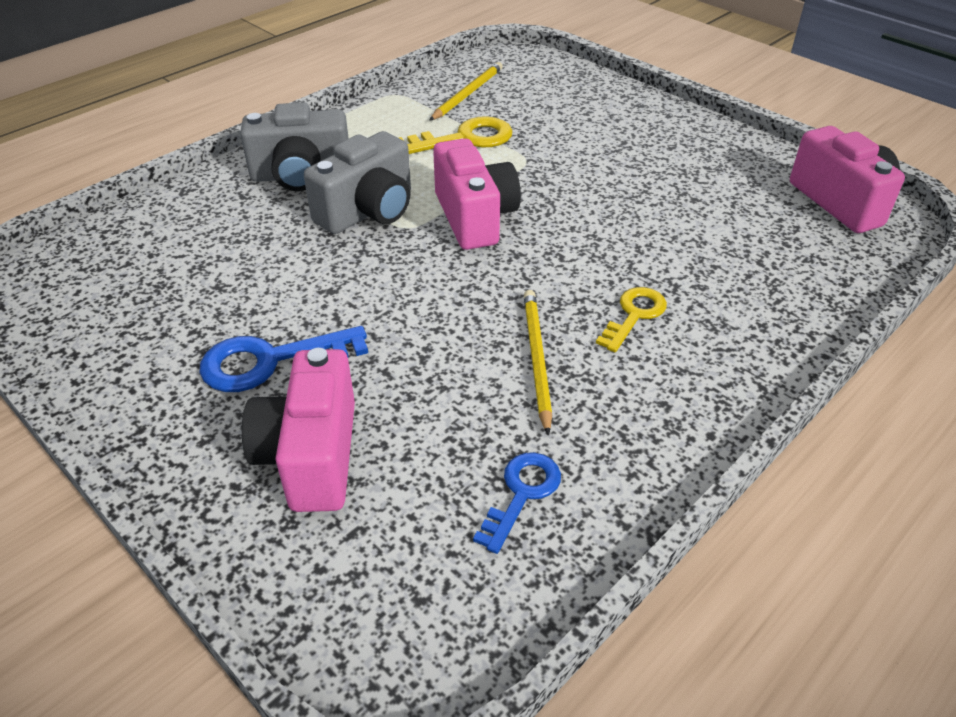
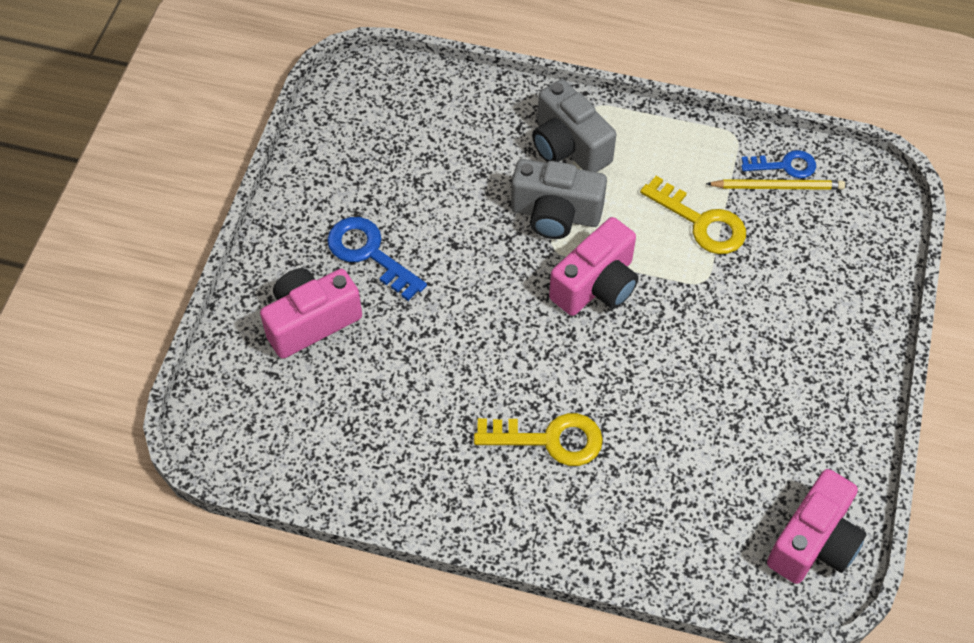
camera: 60 degrees right, 15 degrees up
blue key [473,452,561,554] -> blue key moved to [741,150,816,178]
yellow pencil [524,290,552,436] -> none
yellow key [596,287,667,352] -> yellow key [474,413,603,466], size x1.52

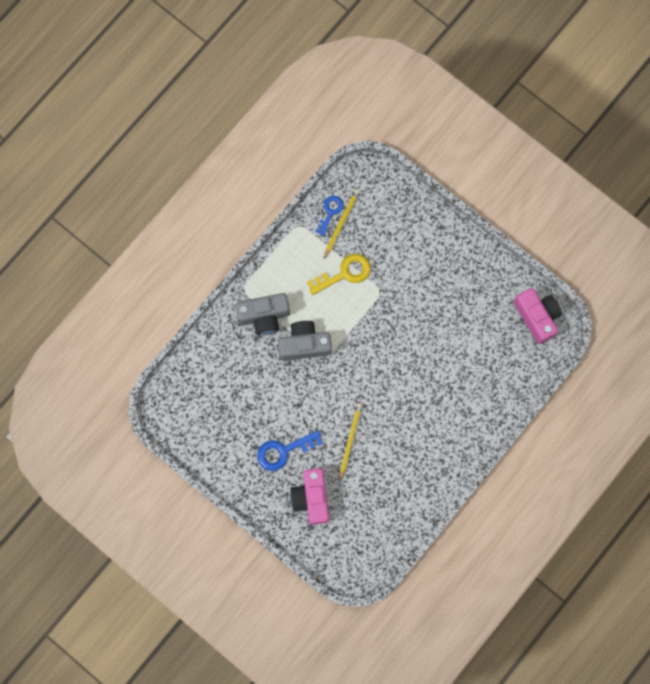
camera: 65 degrees left, 20 degrees up
yellow key [474,413,603,466] -> none
grey camera [511,159,607,239] -> grey camera turned 135 degrees counterclockwise [278,321,332,361]
pink camera [549,217,639,316] -> none
none -> yellow pencil [339,403,362,481]

